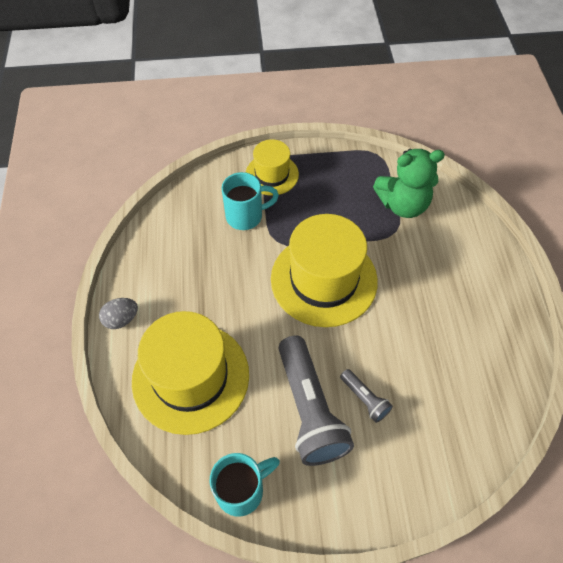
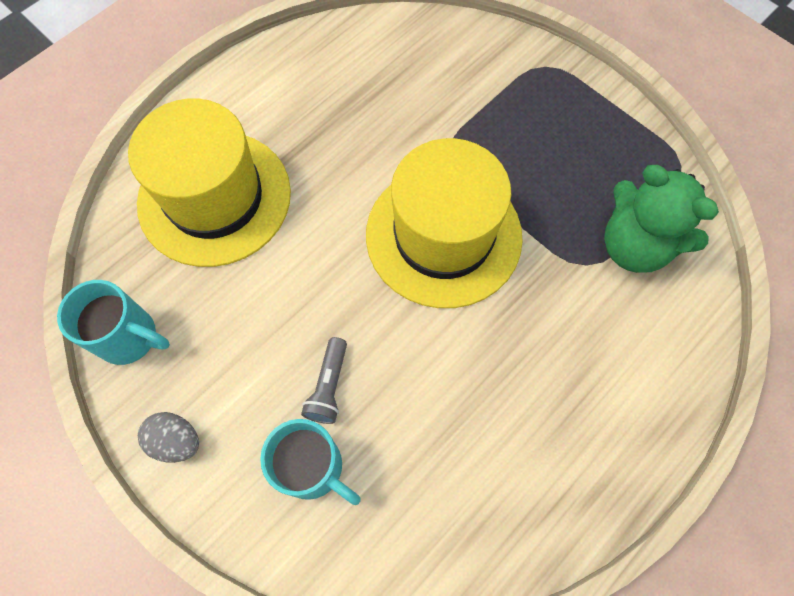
camera: 50 degrees right, 10 degrees up
grey egg [99,298,138,329] -> grey egg moved to [138,412,199,463]
turquoise mug [221,172,279,230] -> turquoise mug moved to [260,419,360,505]
yellow hat [246,139,299,196] -> none
grey flashlight [278,335,354,466] -> none

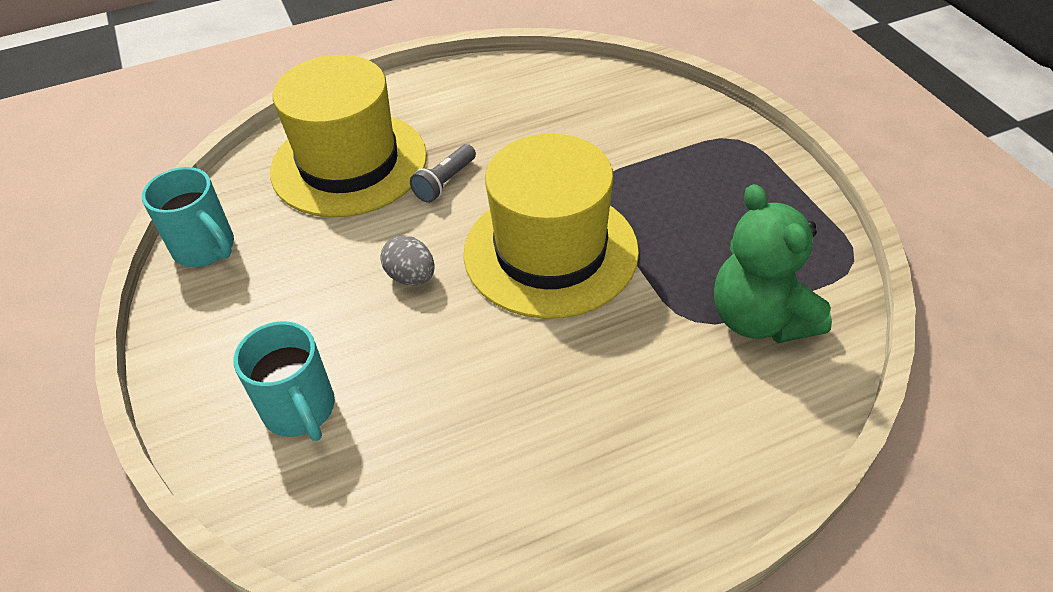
camera: 25 degrees right, 20 degrees down
grey egg [138,412,199,463] -> grey egg moved to [381,235,435,285]
grey flashlight [301,337,347,424] -> grey flashlight moved to [410,144,476,203]

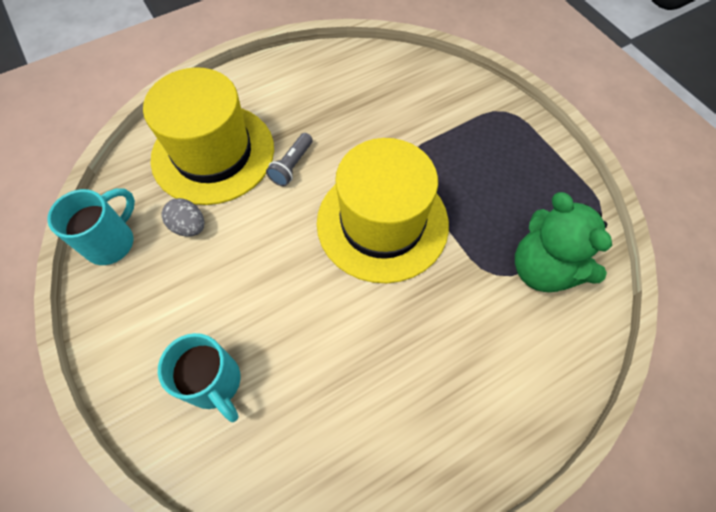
camera: 10 degrees left, 15 degrees up
turquoise mug [142,167,234,267] -> turquoise mug turned 90 degrees counterclockwise [47,188,135,265]
grey egg [381,235,435,285] -> grey egg moved to [161,198,204,237]

